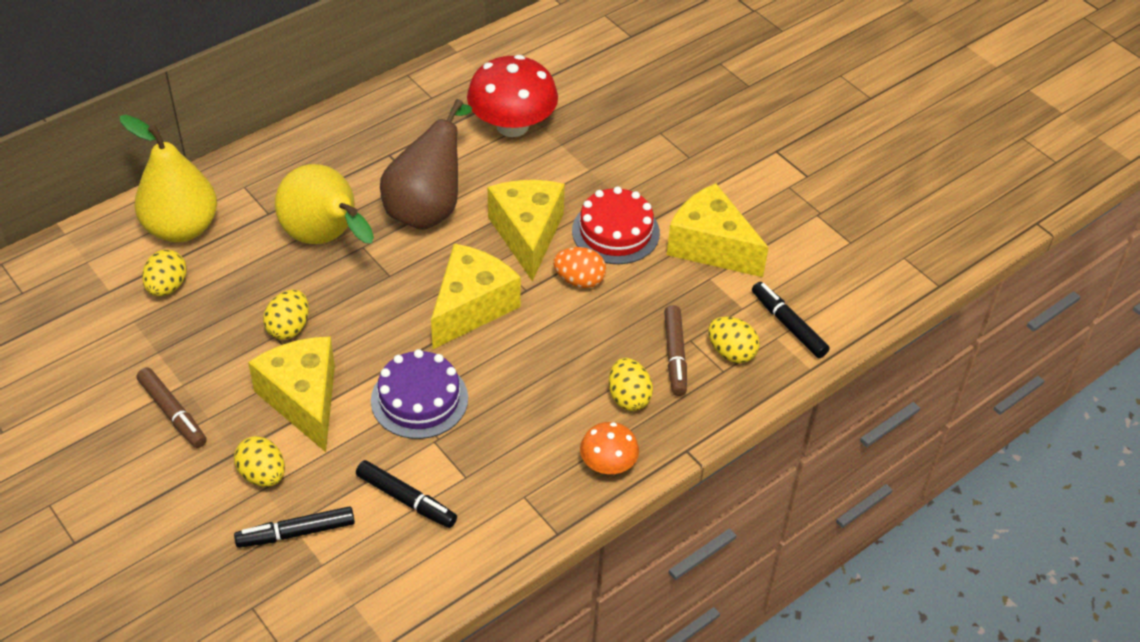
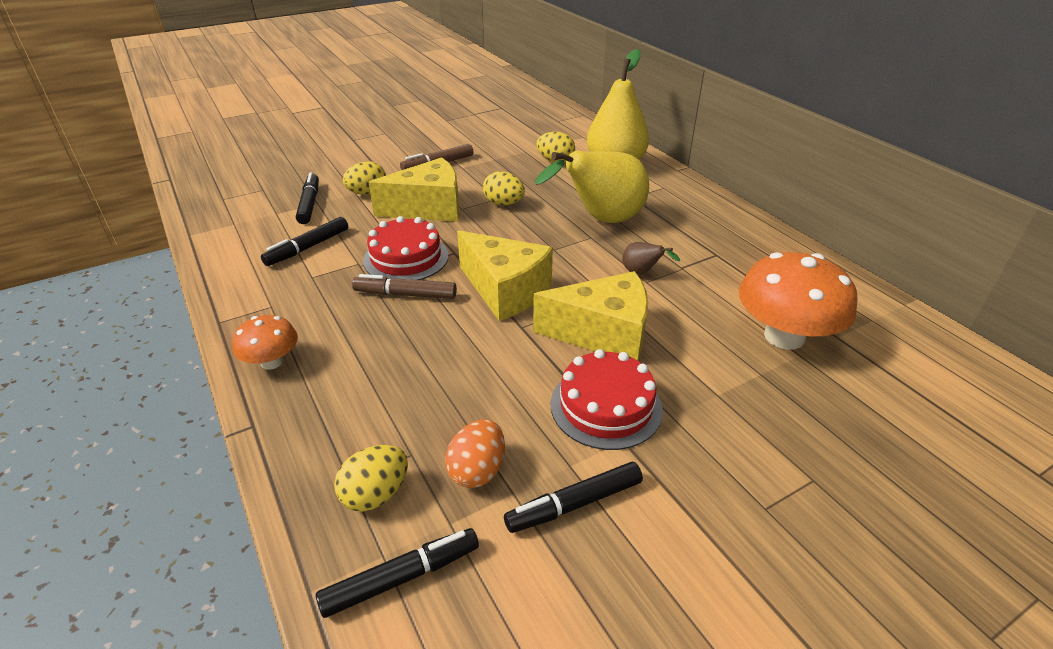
camera: 100 degrees right, 10 degrees down
purple cake [371,349,468,439] -> red cake [363,216,449,280]
brown pear [380,99,472,230] -> brown pear [622,242,680,274], size x0.42
red mushroom [467,55,558,137] -> orange mushroom [739,252,858,350]
orange egg [553,247,606,288] -> orange egg moved to [445,419,505,488]
yellow egg [609,358,653,411] -> none
brown marker [664,305,687,396] -> brown marker moved to [352,274,457,299]
yellow cheese [667,183,769,277] -> black marker [504,462,643,533]

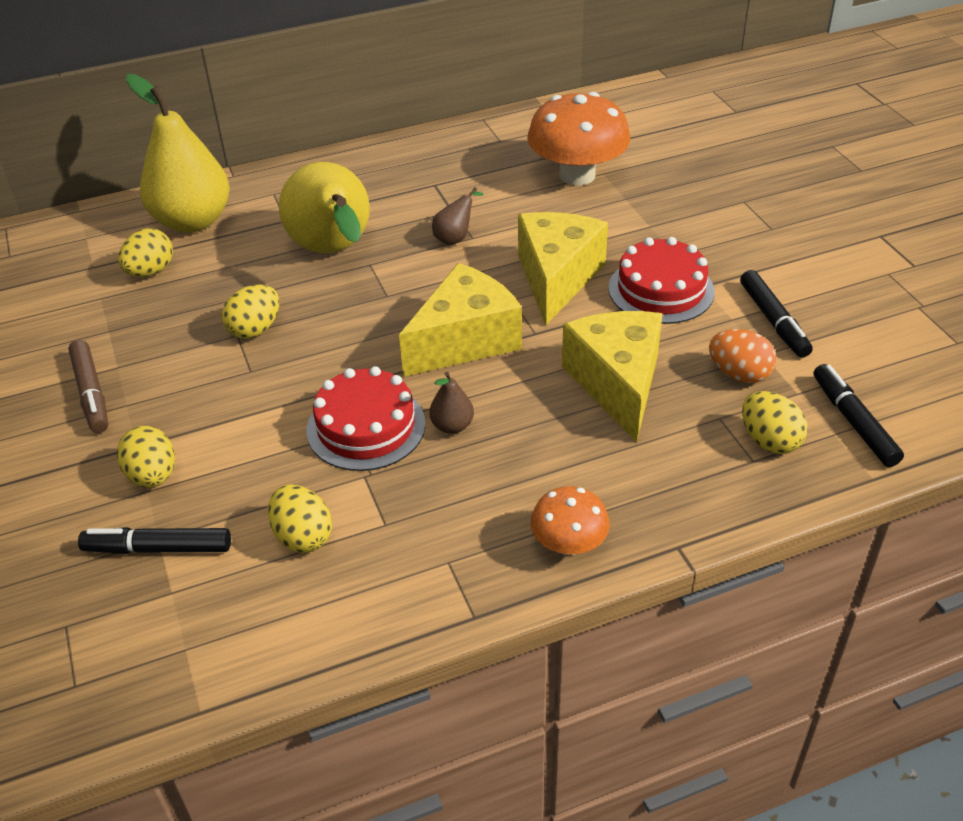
camera: 80 degrees left, 5 degrees up
black marker [261,217,348,266] -> yellow egg [268,485,332,553]
brown marker [352,274,457,299] -> brown pear [429,372,474,434]
yellow cheese [368,157,460,222] -> yellow cheese moved to [562,311,663,442]

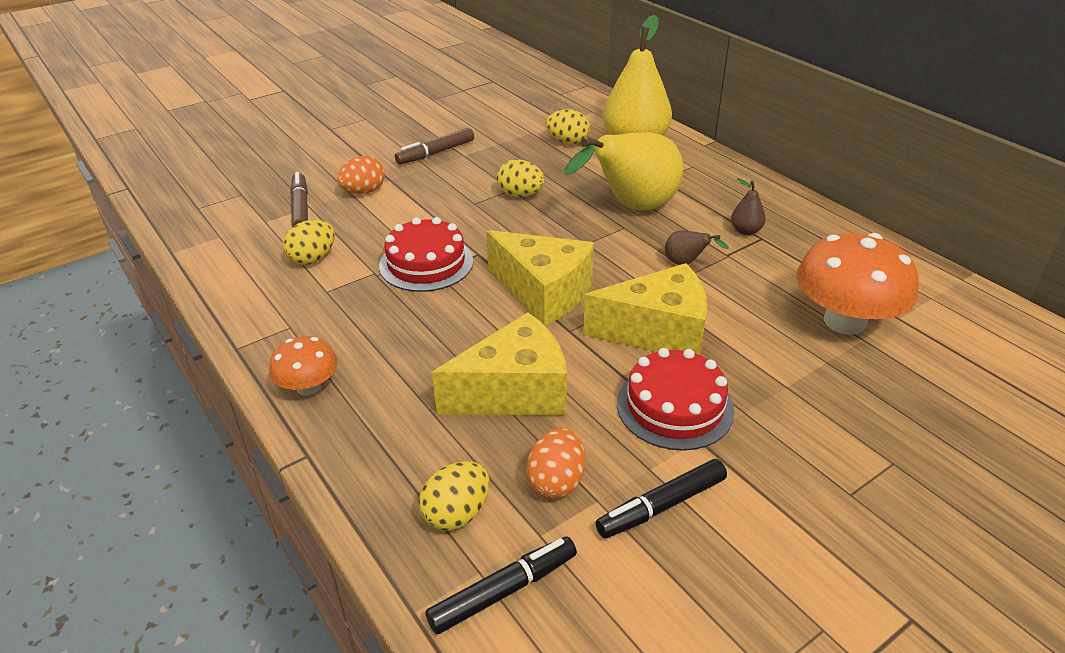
camera: 75 degrees right, 5 degrees down
black marker [78,527,231,554] -> brown marker [290,172,308,227]
yellow egg [117,426,175,488] -> orange egg [337,156,385,194]
brown pear [429,372,474,434] -> brown pear moved to [731,178,766,235]

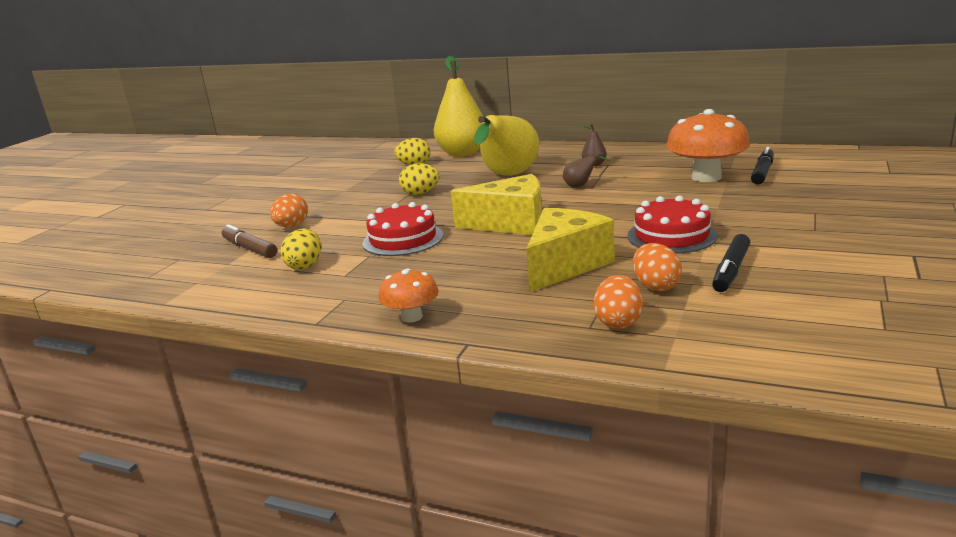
camera: 30 degrees left, 15 degrees down
brown marker [395,128,474,165] -> none
yellow egg [419,461,489,531] -> orange egg [594,275,643,329]
black marker [426,536,577,634] -> black marker moved to [751,147,774,185]
yellow cheese [583,263,707,355] -> none

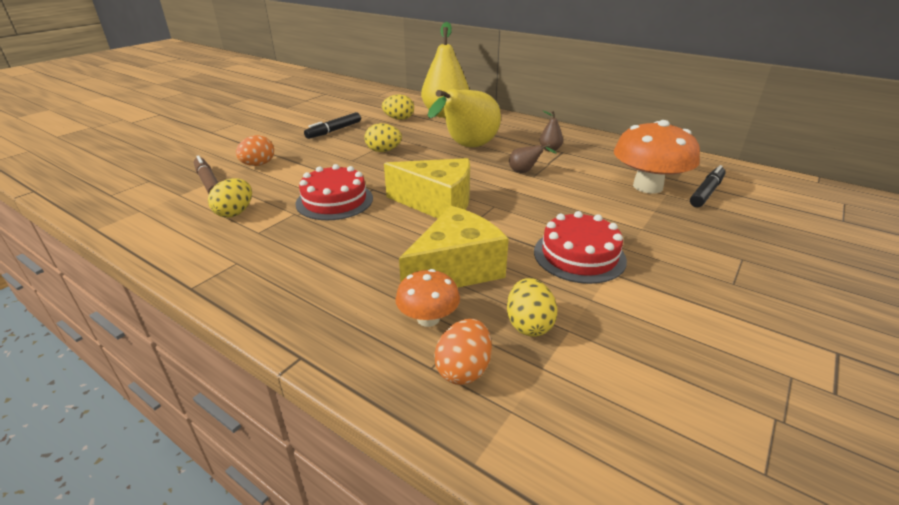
camera: 10 degrees right, 10 degrees up
orange mushroom [378,268,439,323] -> orange mushroom moved to [395,269,460,327]
orange egg [633,243,682,291] -> yellow egg [507,278,557,337]
black marker [712,234,750,292] -> black marker moved to [304,112,361,139]

